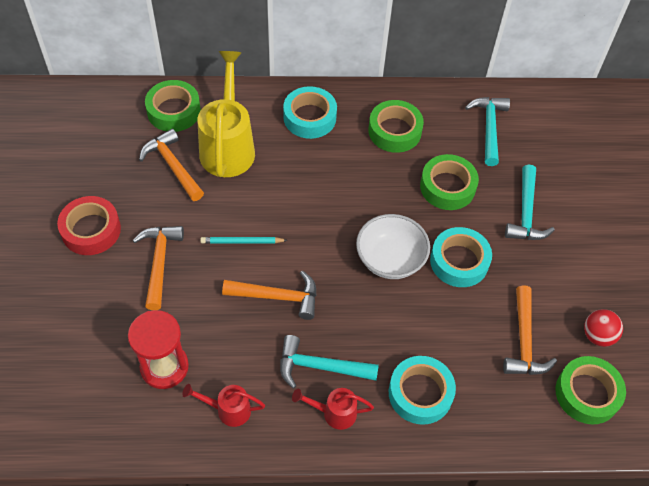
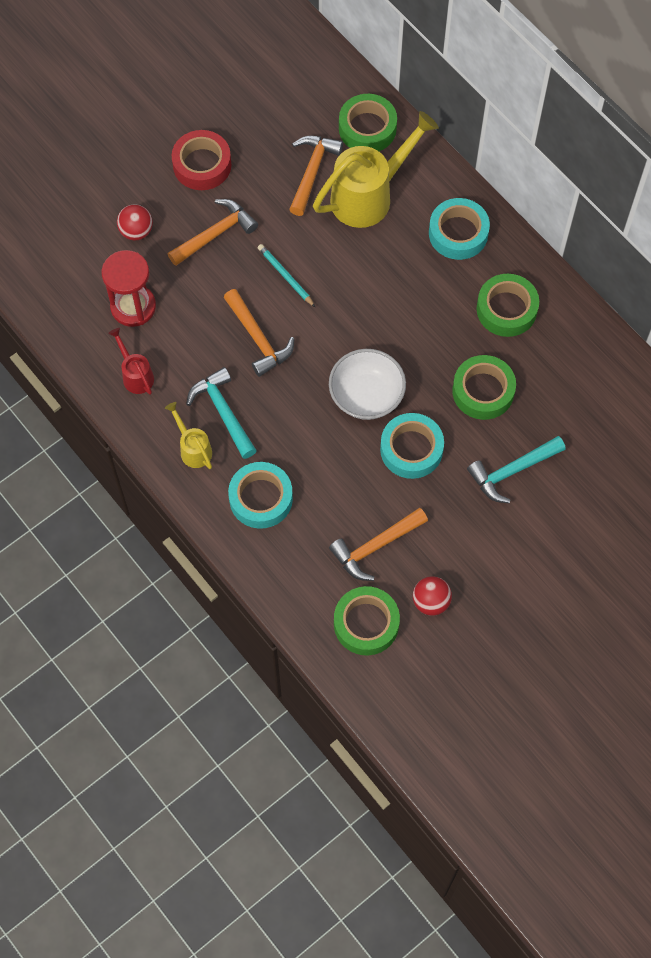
camera: 55 degrees right, 10 degrees up
red watering can [292,388,374,430] -> yellow watering can [165,402,212,469]
turquoise hammer [465,97,510,166] -> none
none -> red ball [117,204,153,240]

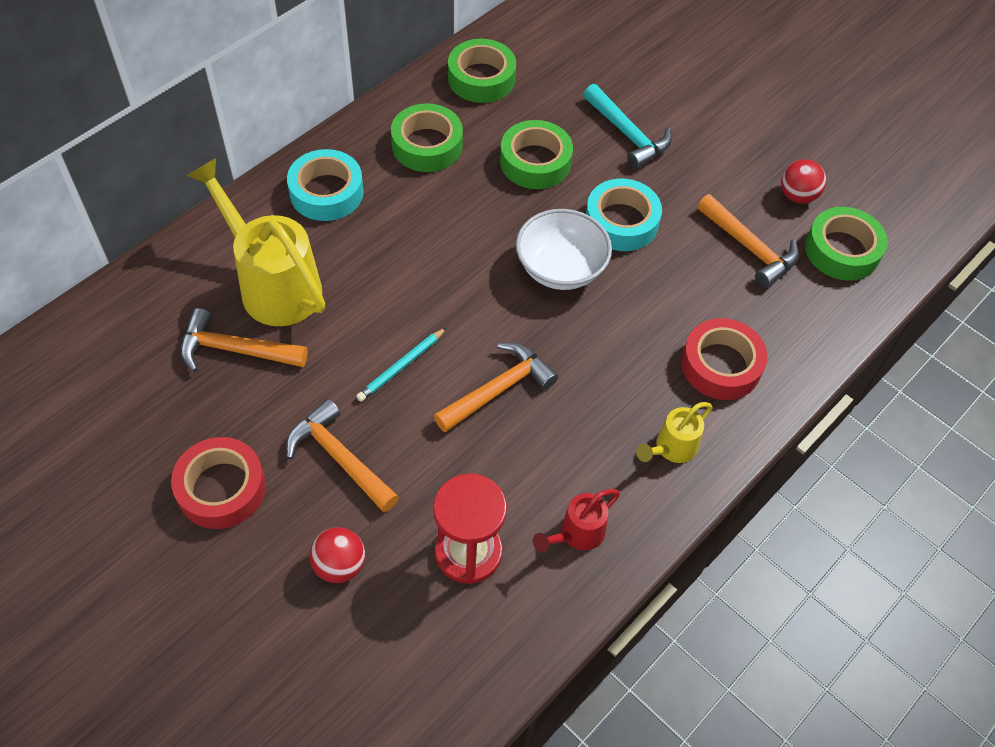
camera: 100 degrees left, 10 degrees down
turquoise hammer [186,367,257,459] -> none
turquoise tape [228,462,293,529] -> red tape [681,318,767,400]
green tape [339,94,397,151] -> green tape moved to [448,39,516,103]

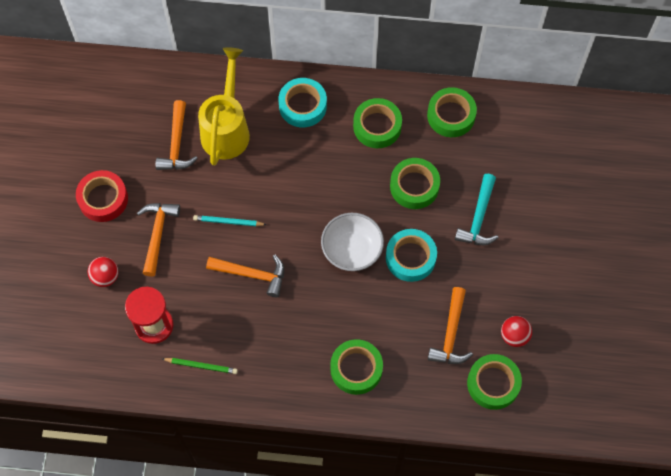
camera: 55 degrees right, 10 degrees up
orange hammer [180,308,308,372] -> orange hammer turned 150 degrees counterclockwise [155,100,198,170]
red watering can [533,489,620,552] -> green pencil [163,358,238,374]
yellow watering can [636,402,713,463] -> none
red tape [681,318,767,400] -> green tape [330,339,383,395]

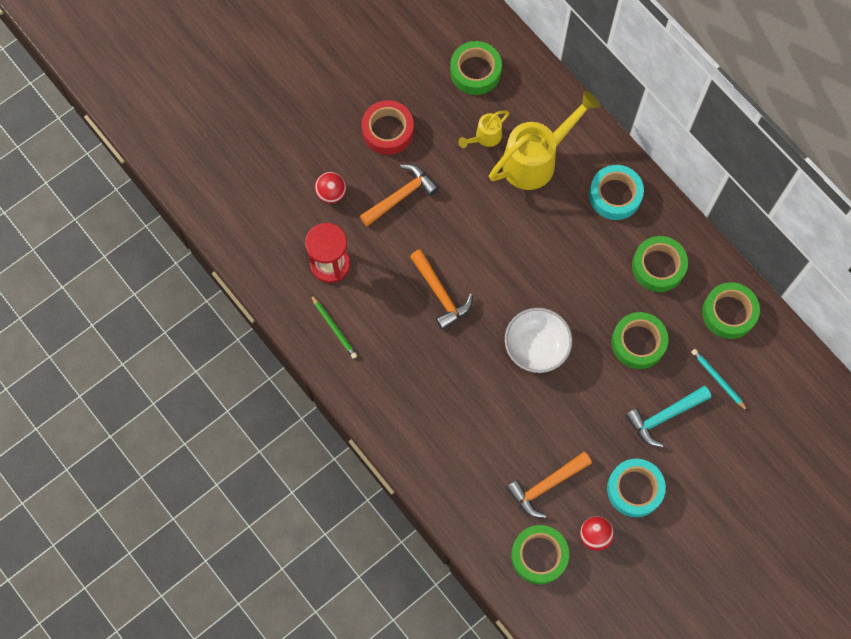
camera: 45 degrees right, 5 degrees up
orange hammer [155,100,198,170] -> yellow watering can [458,110,509,148]
turquoise pencil [193,215,267,226] -> turquoise pencil moved to [691,349,748,411]
green tape [330,339,383,395] -> green tape moved to [450,41,502,95]
turquoise tape [386,229,437,282] -> turquoise tape moved to [607,459,666,517]

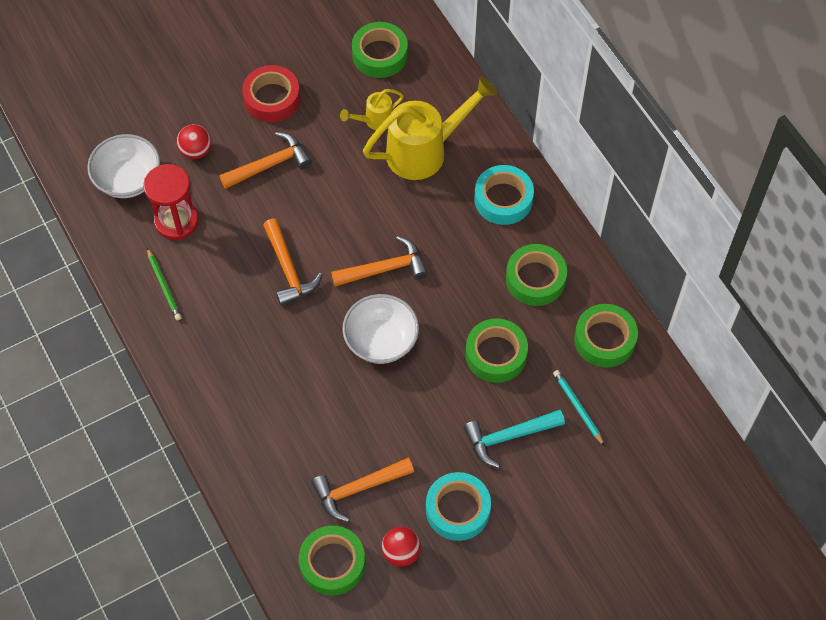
camera: 10 degrees right, 10 degrees down
none -> white bowl [87,134,160,198]
none -> orange hammer [331,236,428,287]

